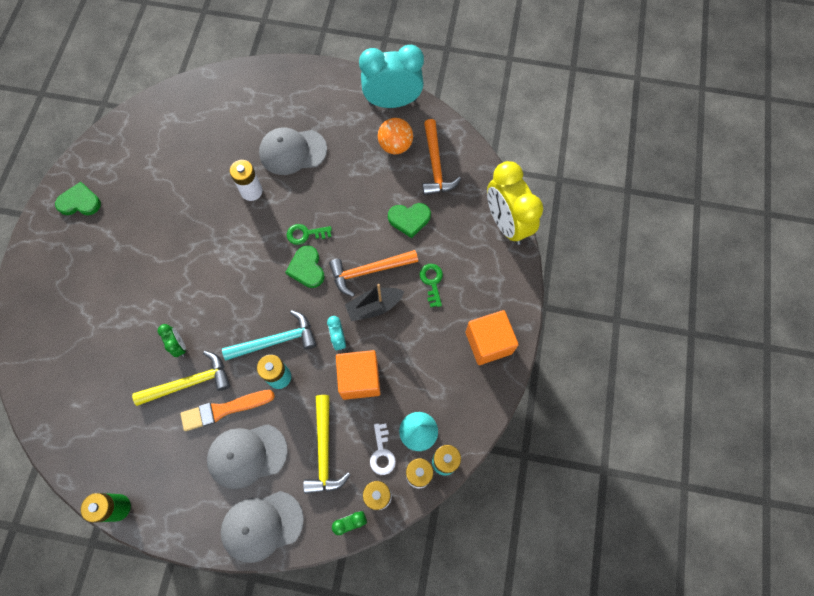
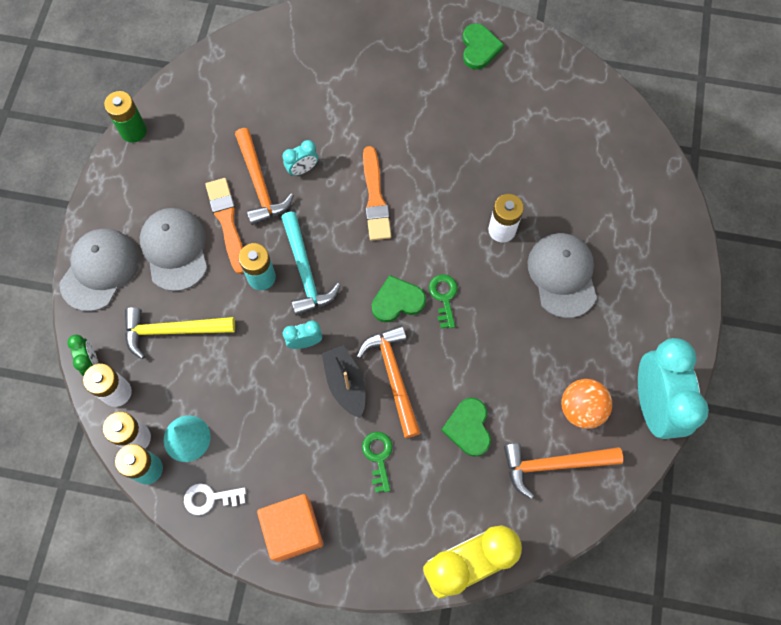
camera: 90 degrees right, 0 degrees up
yellow hammer [132,351,230,406] -> orange hammer [235,128,294,225]
green clock [158,324,186,357] -> turquoise clock [283,140,318,176]
grey cap [221,491,304,563] -> grey cap turned 45 degrees clockwise [59,229,138,312]
orange cube [336,350,381,400] -> none
white key [370,423,396,475] -> white key moved to [184,483,246,515]
green key [420,264,443,307] -> green key turned 90 degrees counterclockwise [362,432,393,493]
none -> orange brush [363,146,391,241]

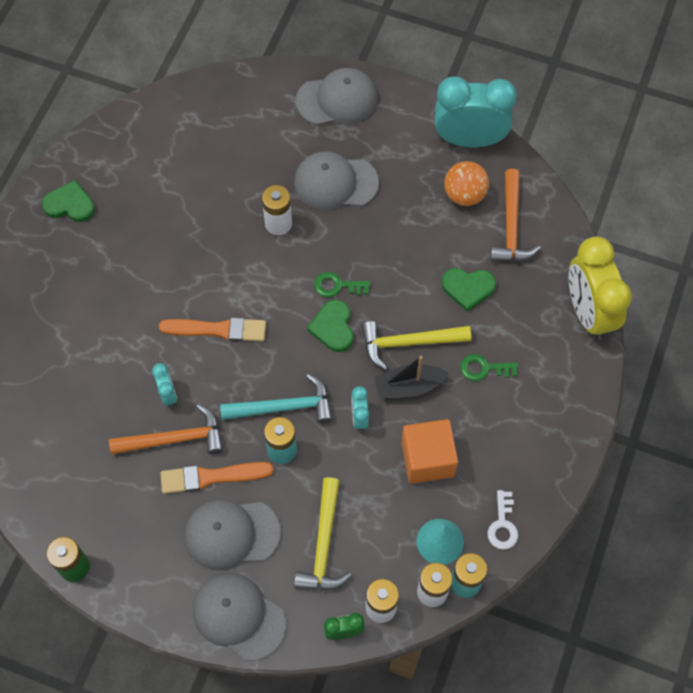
camera: 80 degrees left, 5 degrees down
orange cube [257,494,323,562] -> orange cube moved to [401,419,458,484]
orange hammer [357,325,421,438] -> yellow hammer [362,321,471,370]
none -> grey cap [296,68,378,125]

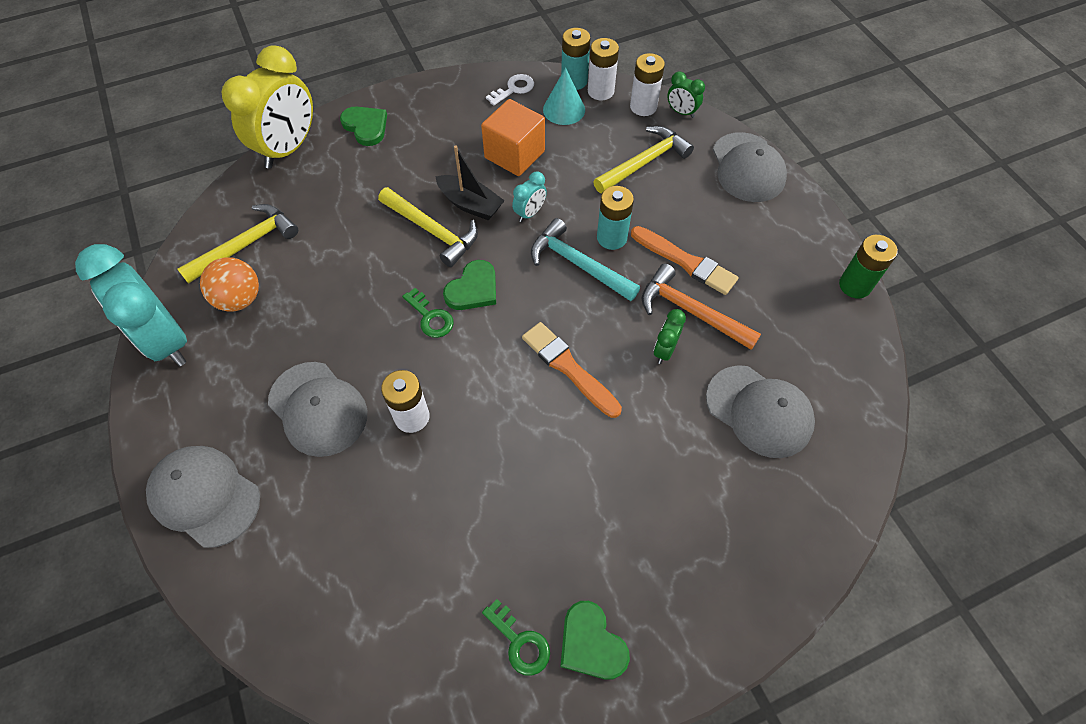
camera: 135 degrees left, 5 degrees down
turquoise clock [152,363,177,407] -> green clock [653,309,686,364]
grey cap [185,500,281,570] -> grey cap moved to [706,365,815,458]
green heart [441,268,496,311] -> green heart moved to [340,106,387,146]
green key [460,354,518,381] -> green key moved to [482,599,550,676]
orange hammer [490,169,541,262] -> yellow hammer [177,204,298,284]

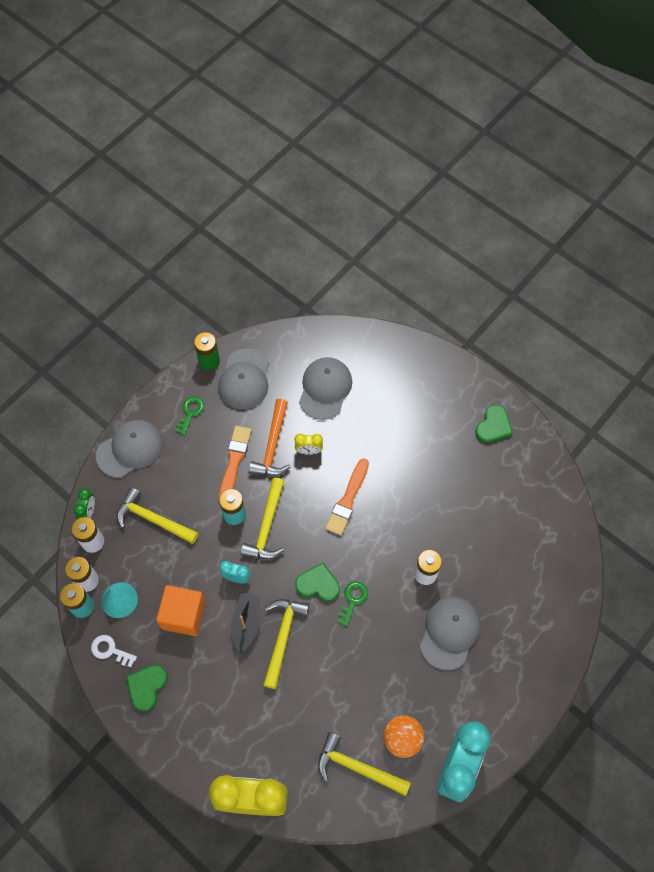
camera: 115 degrees left, 5 degrees up
grey cap [146,446,260,548] -> grey cap moved to [218,348,269,409]
green heart [340,106,387,146] -> green heart moved to [126,665,168,712]
green key [482,599,550,676] -> green key moved to [175,396,204,435]
turquoise hammer [531,218,640,301] -> yellow hammer [241,477,284,559]
green clock [653,309,686,364] -> yellow clock [294,434,323,455]

